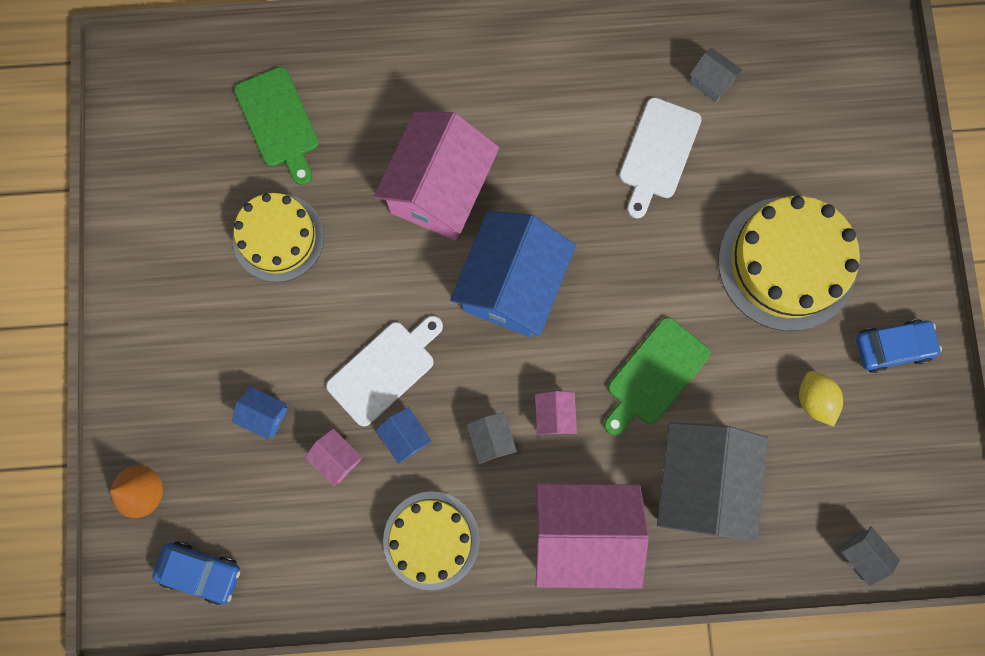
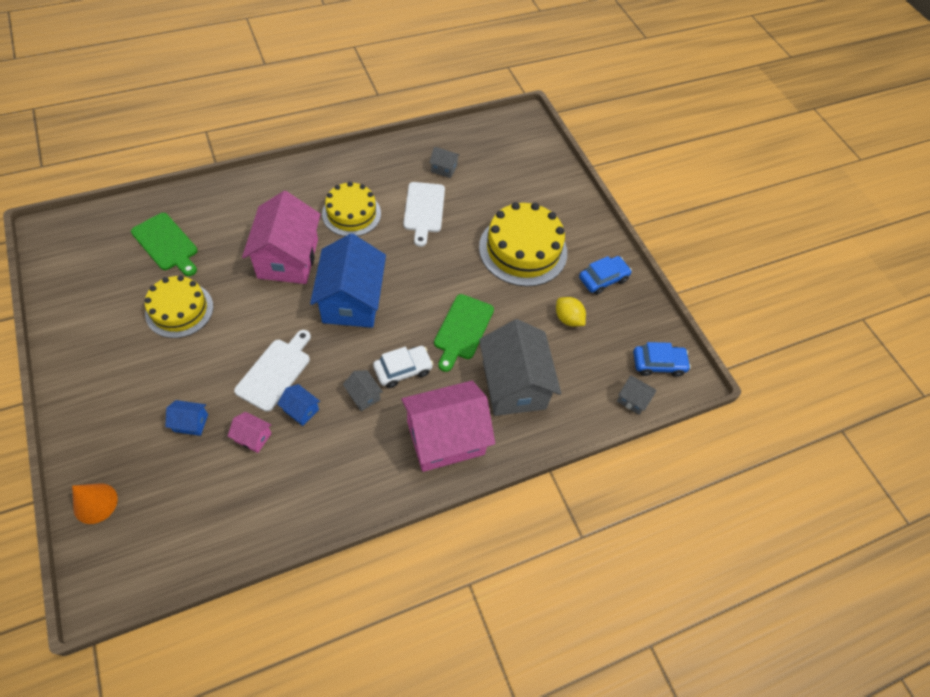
camera: 25 degrees left, 20 degrees down
blue car [152,541,240,605] -> blue car moved to [633,342,691,377]
yellow cake [383,491,480,590] -> yellow cake moved to [322,182,381,236]
pink house [535,391,577,435] -> white car [373,346,434,388]

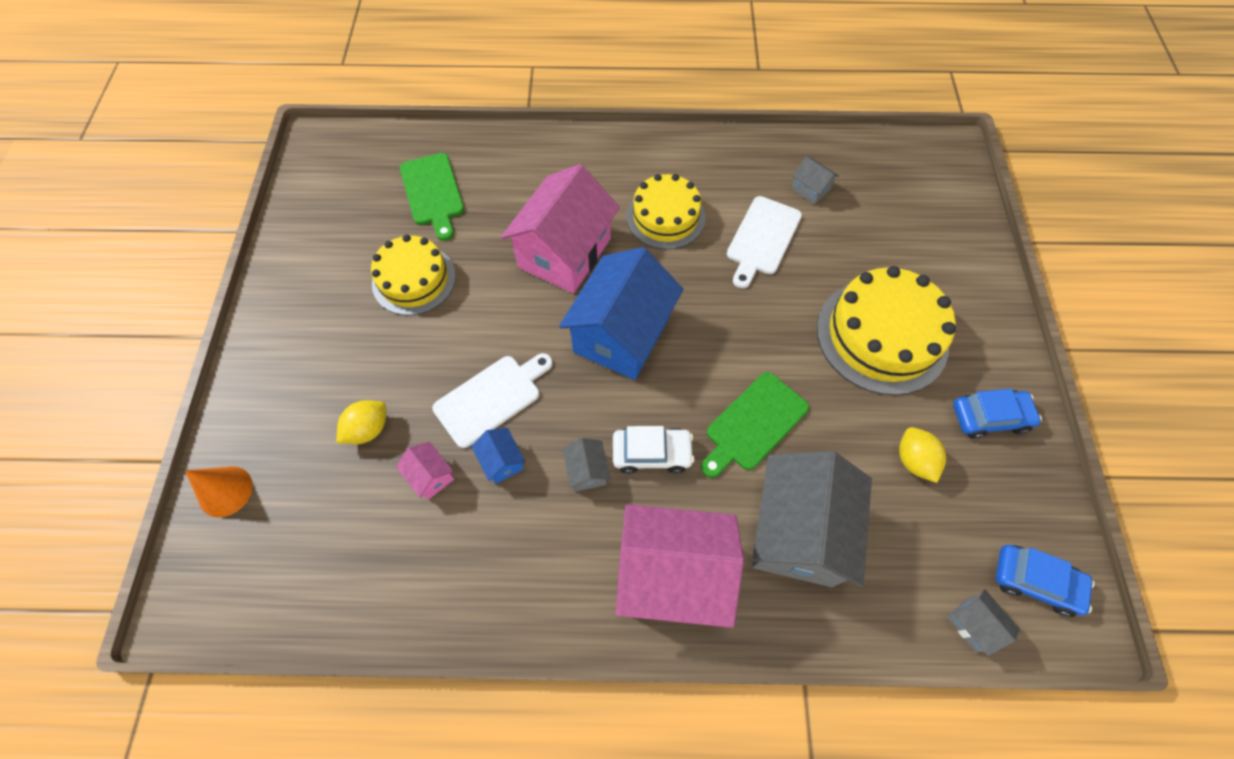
camera: 30 degrees right, 5 degrees up
blue house [165,400,208,436] -> yellow lemon [337,400,386,444]

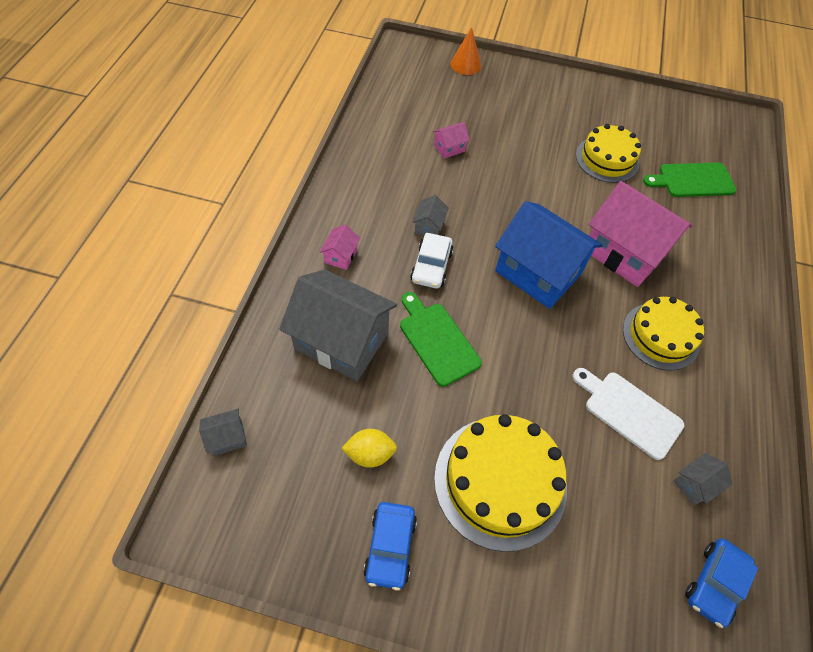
camera: 100 degrees right, 5 degrees down
yellow lemon [337,400,386,444] -> none
white cutting board [432,353,553,448] -> none
blue house [471,428,525,484] -> none
grey house [563,438,610,492] -> grey house turned 75 degrees counterclockwise [412,195,449,236]
pink house [615,504,744,628] -> pink house [320,225,360,270], size x0.42
blue car [996,545,1095,617] -> blue car moved to [685,538,758,628]

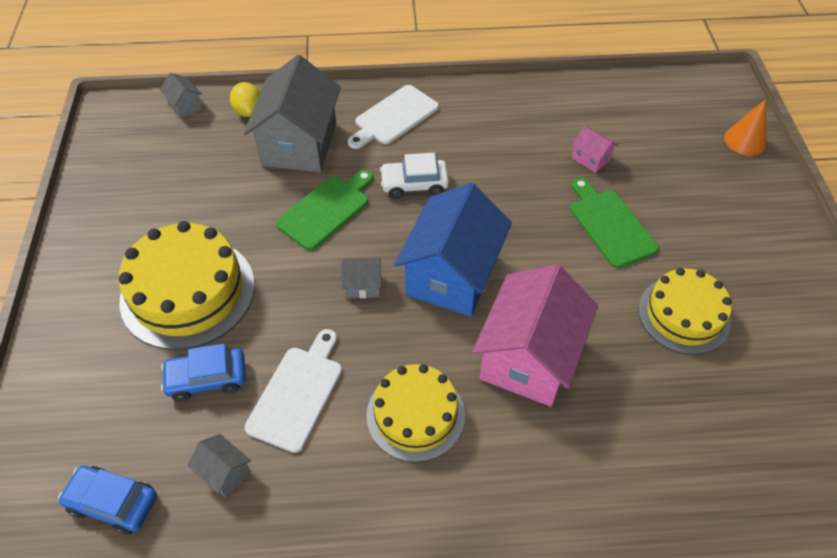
camera: 75 degrees right, 5 degrees down
pink house [320,225,360,270] -> white cutting board [348,85,439,149]
yellow lemon [341,429,397,468] -> yellow lemon moved to [230,82,260,117]
blue car [363,502,417,591] -> blue car moved to [161,343,246,402]
grey house [412,195,449,236] -> grey house moved to [341,258,381,298]
green cutting board [643,163,736,197] -> green cutting board moved to [570,177,659,268]

